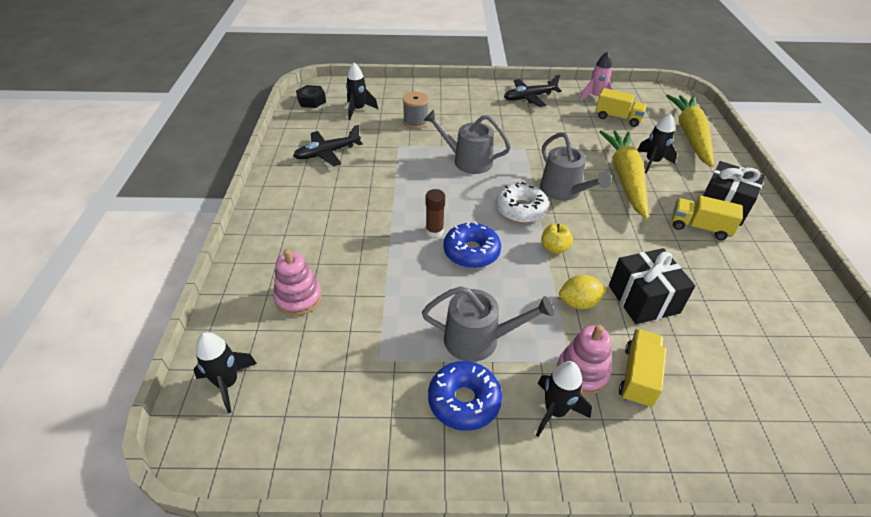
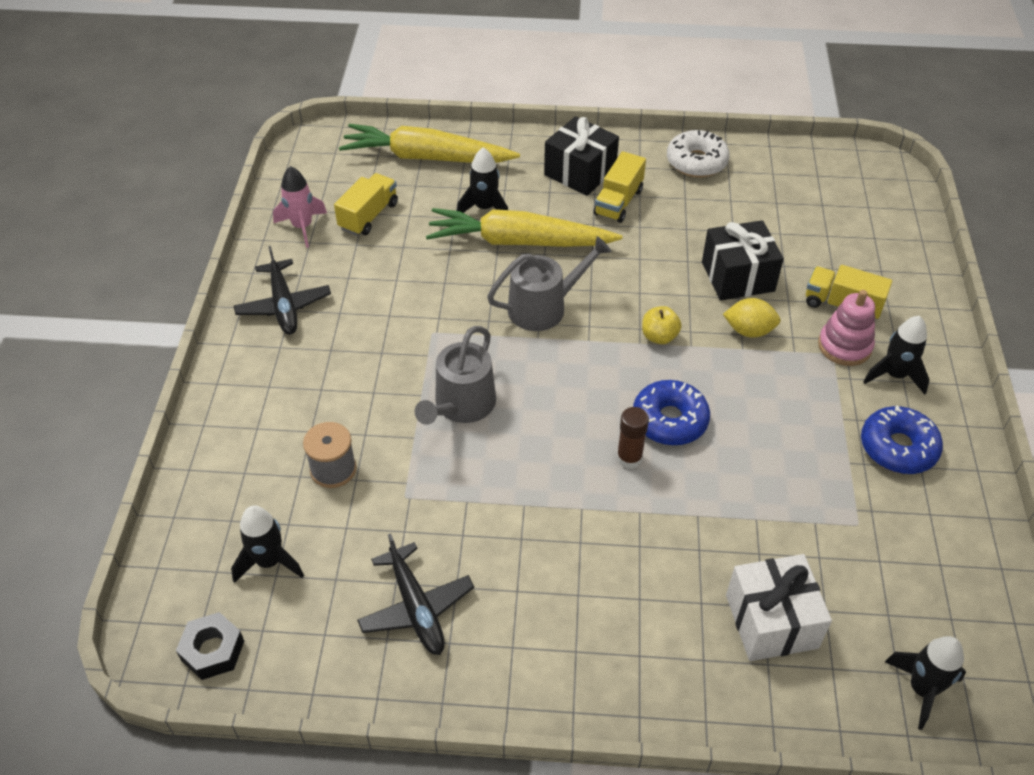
camera: 85 degrees left, 5 degrees up
pink stacking toy [273,249,322,316] -> white gift [726,554,832,661]
grey watering can [422,286,554,362] -> none
white donut [496,182,549,223] -> white donut moved to [667,130,730,177]
yellow lemon [559,275,607,309] -> yellow lemon turned 75 degrees counterclockwise [723,298,781,338]

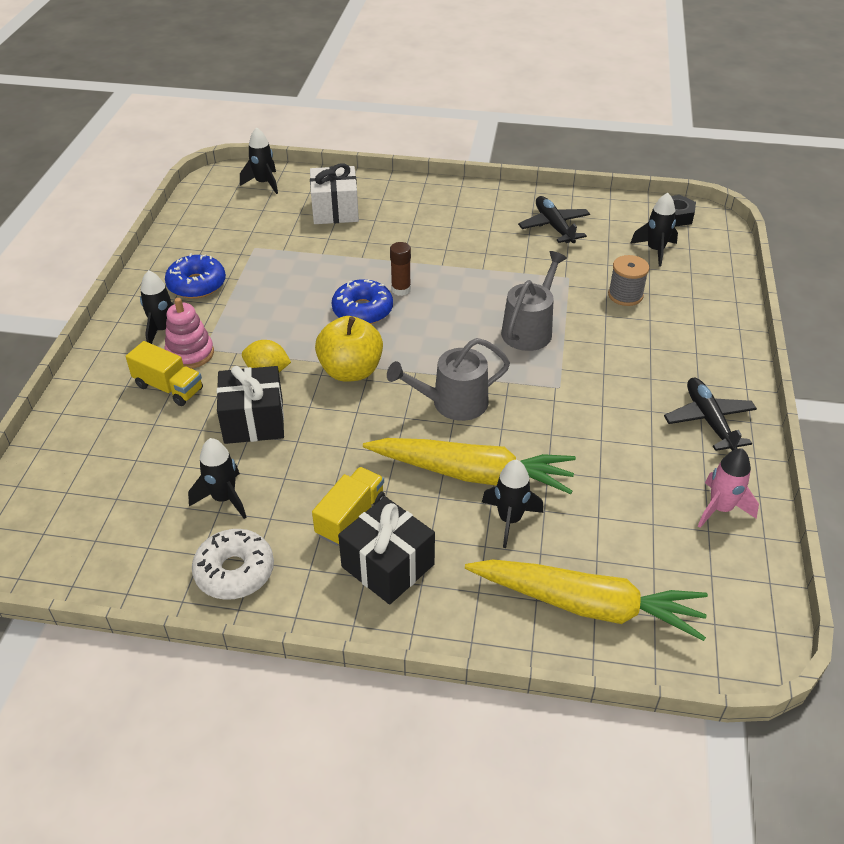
camera: 175 degrees left, 5 degrees down
yellow truck [334,173,398,236] -> none
yellow apple [642,306,682,344] -> yellow apple [315,316,383,382], size x1.87
none -> black rocket [188,438,247,519]

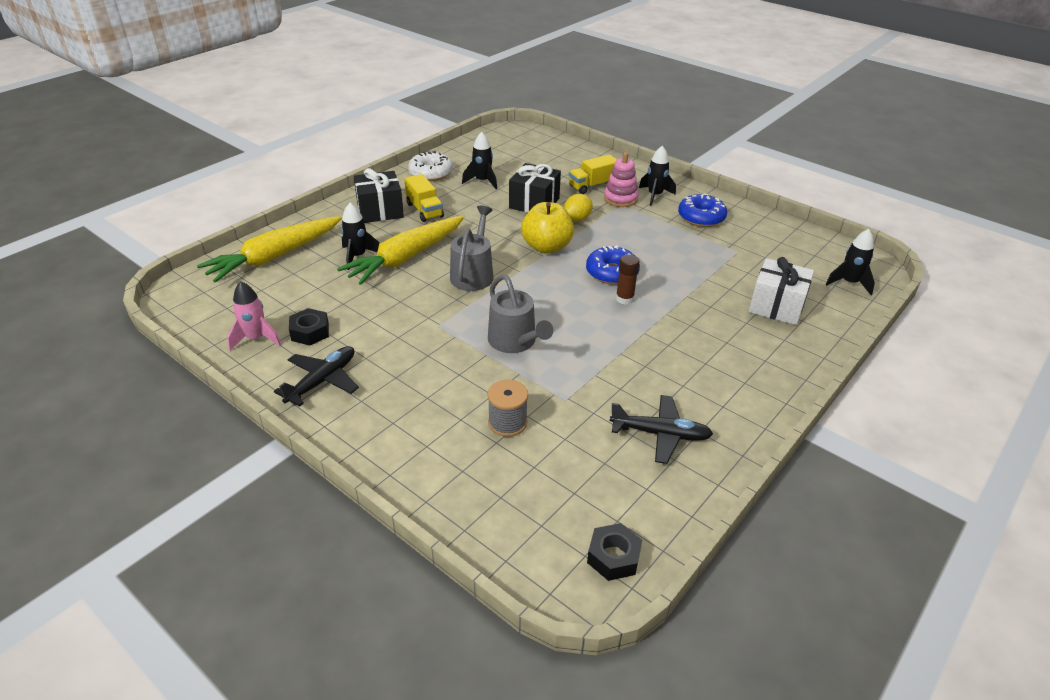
camera: 120 degrees right, 5 degrees down
black rocket [630,193,678,267] -> none
black plane [664,378,757,451] -> black plane turned 75 degrees counterclockwise [274,346,359,407]
none -> black nut [289,308,329,346]

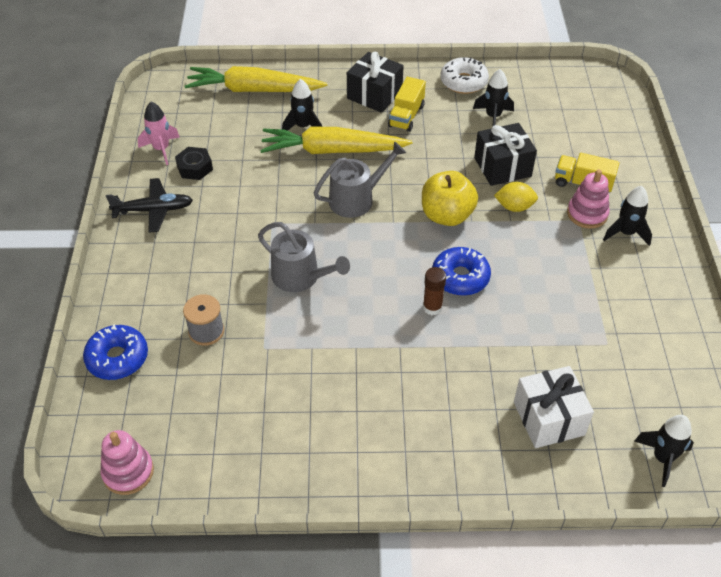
camera: 50 degrees right, 10 degrees up
grey watering can [488,275,553,353] -> grey watering can turned 75 degrees counterclockwise [258,222,350,292]
black nut [587,523,642,581] -> pink stacking toy [101,430,154,495]
black plane [610,395,713,464] -> none
blue donut [678,194,727,227] -> blue donut moved to [83,324,148,380]

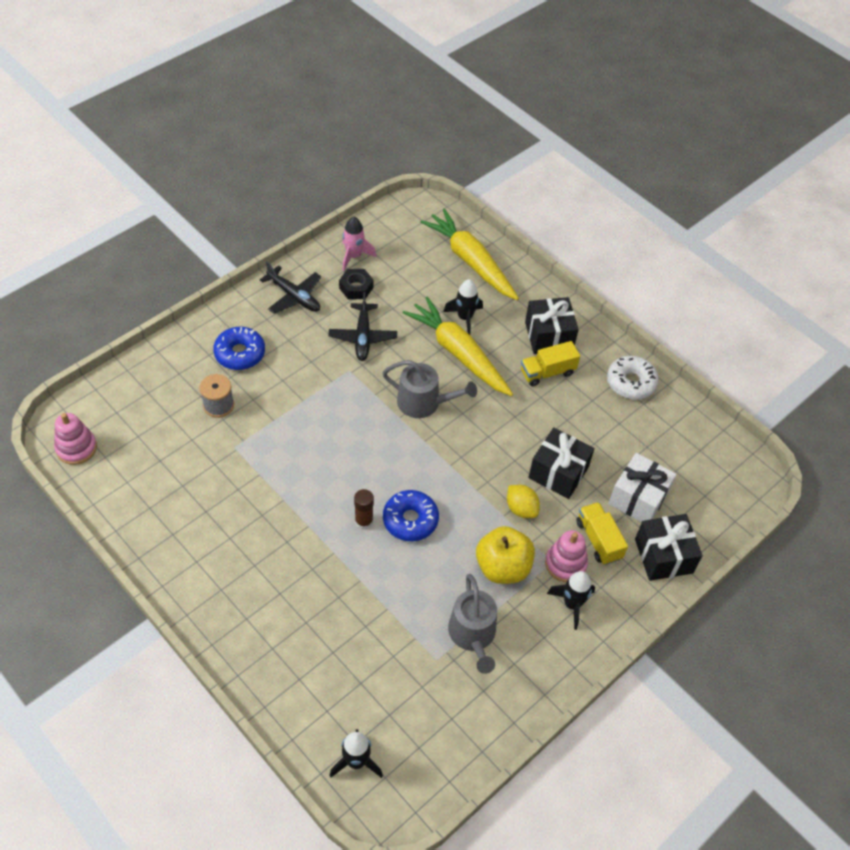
camera: 45 degrees right, 5 degrees up
blue donut [83,324,148,380] -> blue donut moved to [213,327,265,370]
grey watering can [258,222,350,292] -> grey watering can moved to [448,574,497,674]
yellow apple [422,171,478,226] -> yellow apple moved to [476,526,535,584]
black rocket [473,69,514,127] -> none
white gift [514,366,594,448] -> white gift moved to [608,453,677,522]
none -> black plane [329,292,397,361]
none -> black gift [635,514,703,581]

